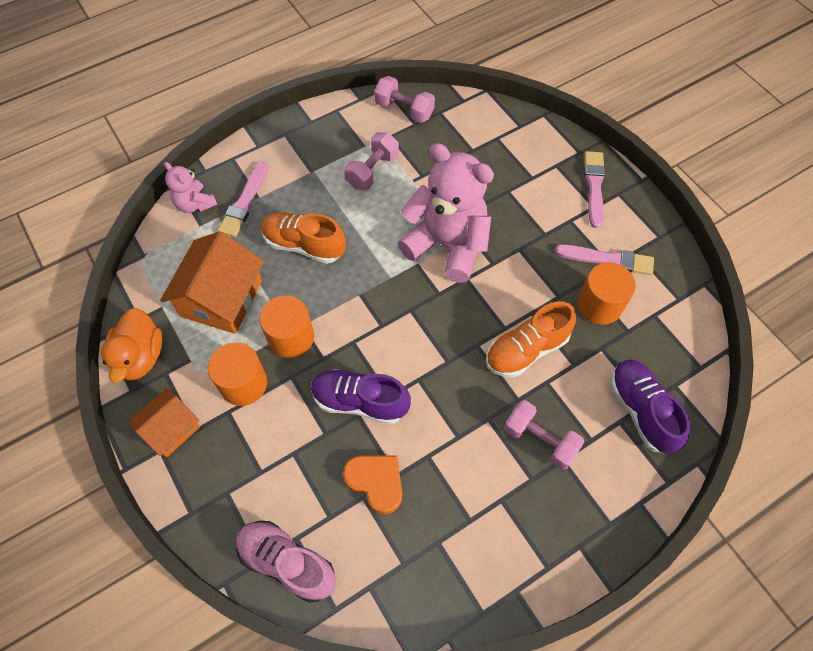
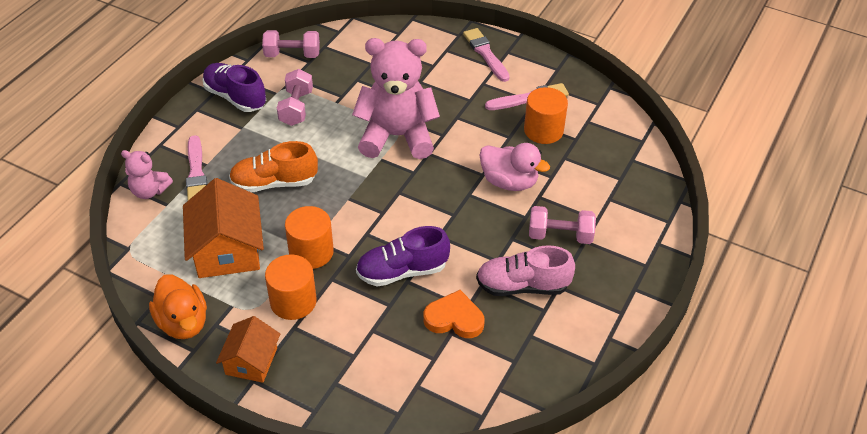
camera: 30 degrees left, 15 degrees down
pink shoe [236,521,336,603] -> pink shoe moved to [476,245,575,296]
orange shoe [486,302,576,378] -> pink duck [479,143,550,191]
purple shoe [610,360,691,454] -> purple shoe moved to [202,63,266,112]

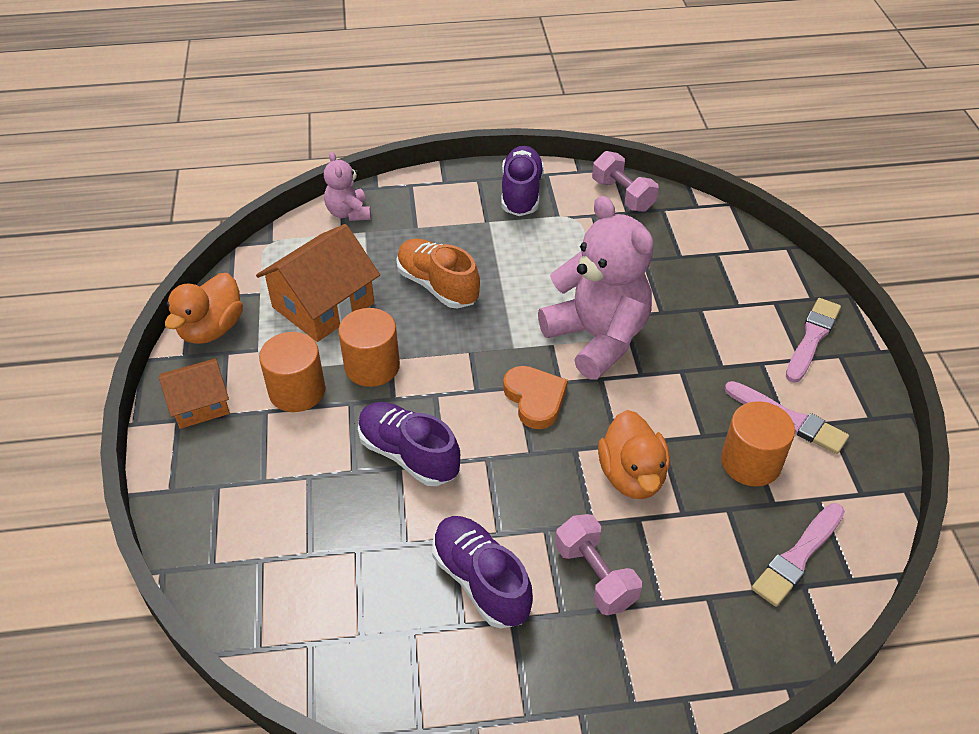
camera: 55 degrees right, 0 degrees up
pink brush [186,135,207,200] -> pink brush moved to [751,503,845,607]
pink dumbbell [277,69,313,126] -> none
orange heart [423,290,485,338] -> orange heart moved to [503,366,568,429]
pink shoe [476,245,575,296] -> purple shoe [432,516,533,628]
pink duck [479,143,550,191] -> orange duck [598,410,670,499]

